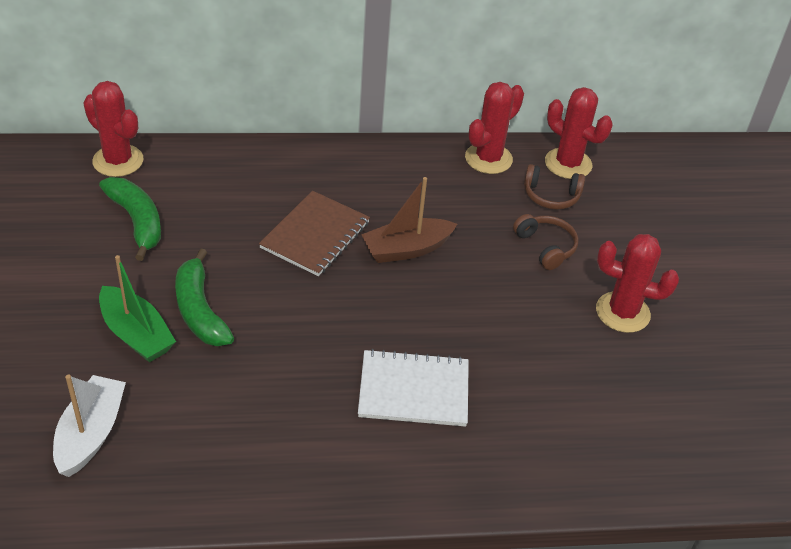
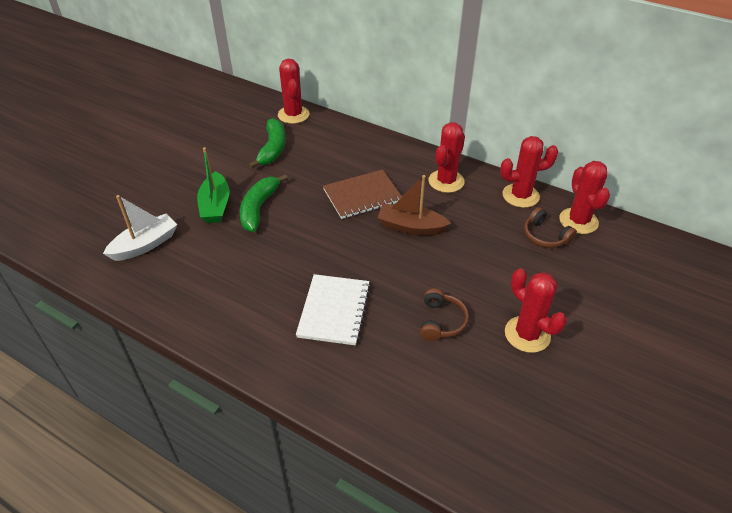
camera: 40 degrees right, 0 degrees up
white notebook [358,349,469,427] -> white notebook turned 60 degrees clockwise [296,274,370,346]
brown headphones [513,214,578,270] -> brown headphones moved to [420,288,469,341]
none -> red cactus [428,122,465,193]

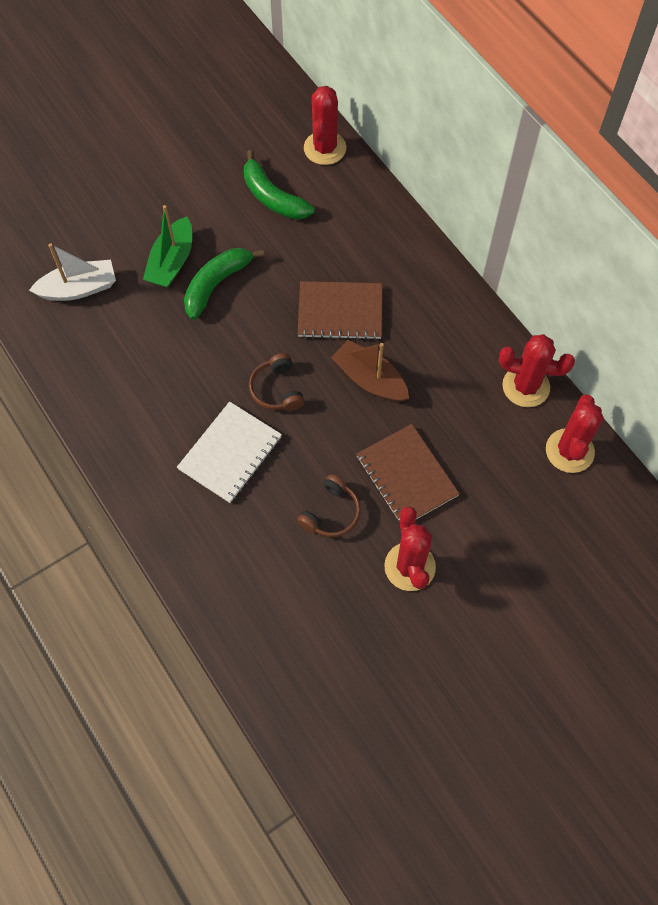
camera: 25 degrees right, 20 degrees up
green banana [249,118,286,169] -> green banana turned 105 degrees clockwise [244,150,315,220]
red cactus [428,122,465,193] -> none
brown headphones [524,207,577,248] -> brown headphones moved to [249,353,305,411]
none -> brown notebook [356,424,460,523]

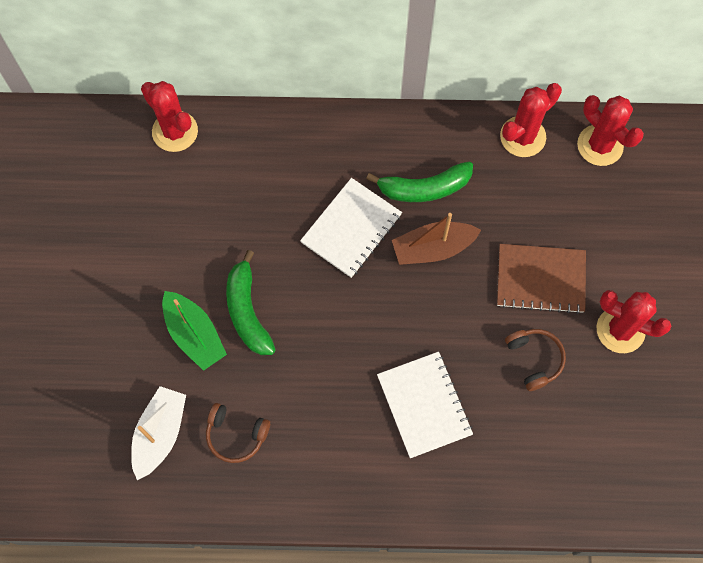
camera: 55 degrees left, 5 degrees up
green banana [244,150,315,220] -> green banana moved to [366,161,473,202]
brown headphones [249,353,305,411] -> brown headphones moved to [206,403,270,463]
brown notebook [298,281,382,340] -> white notebook [300,178,402,278]

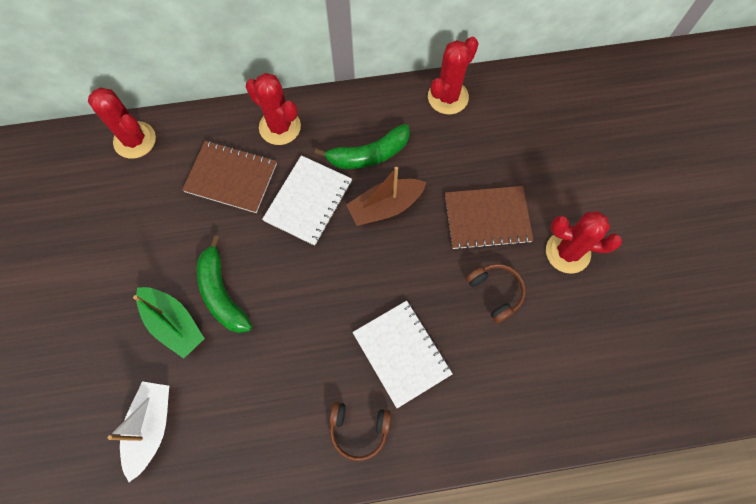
camera: 10 degrees left, 0 degrees up
brown headphones [206,403,270,463] -> brown headphones moved to [329,402,391,461]
red cactus [577,95,644,166] -> red cactus moved to [246,73,301,145]
none -> brown notebook [182,141,277,213]

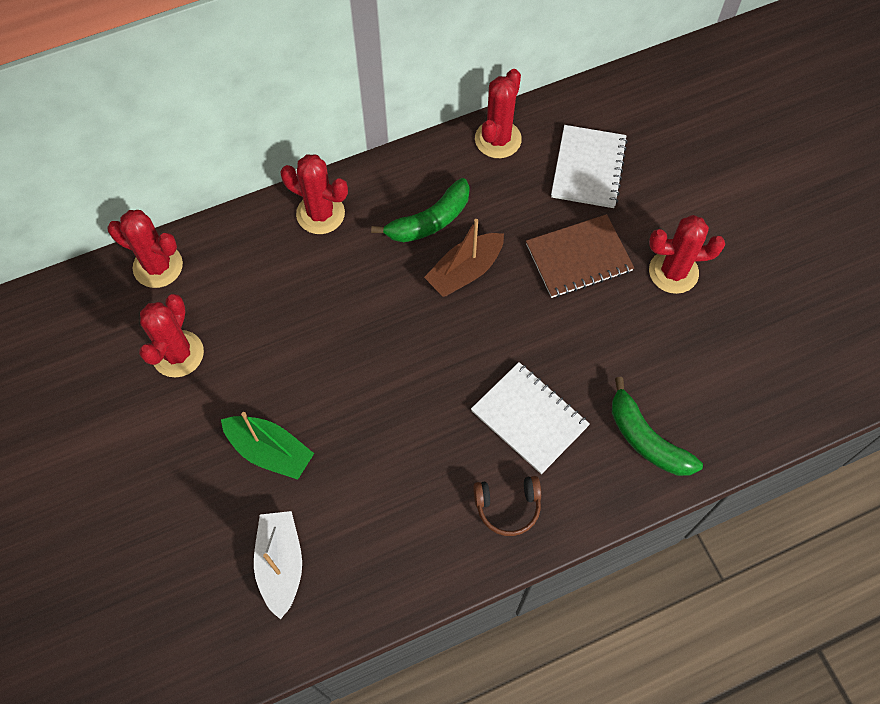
camera: 15 degrees left, 5 degrees down
brown notebook [182,141,277,213] -> none
green banana [197,235,252,333] -> green banana moved to [612,377,703,476]
white notebook [262,155,352,246] -> white notebook moved to [551,125,628,208]
brown headphones [466,264,526,323] -> none
none -> red cactus [139,294,204,377]

